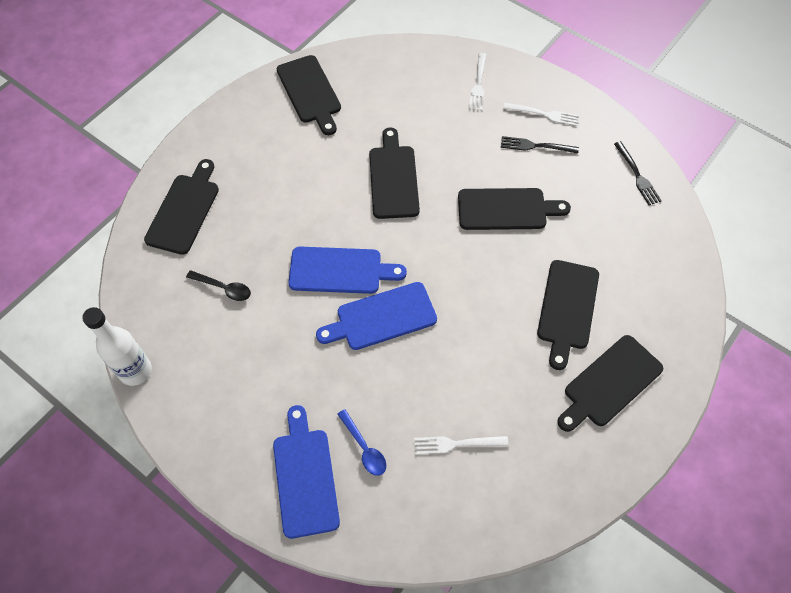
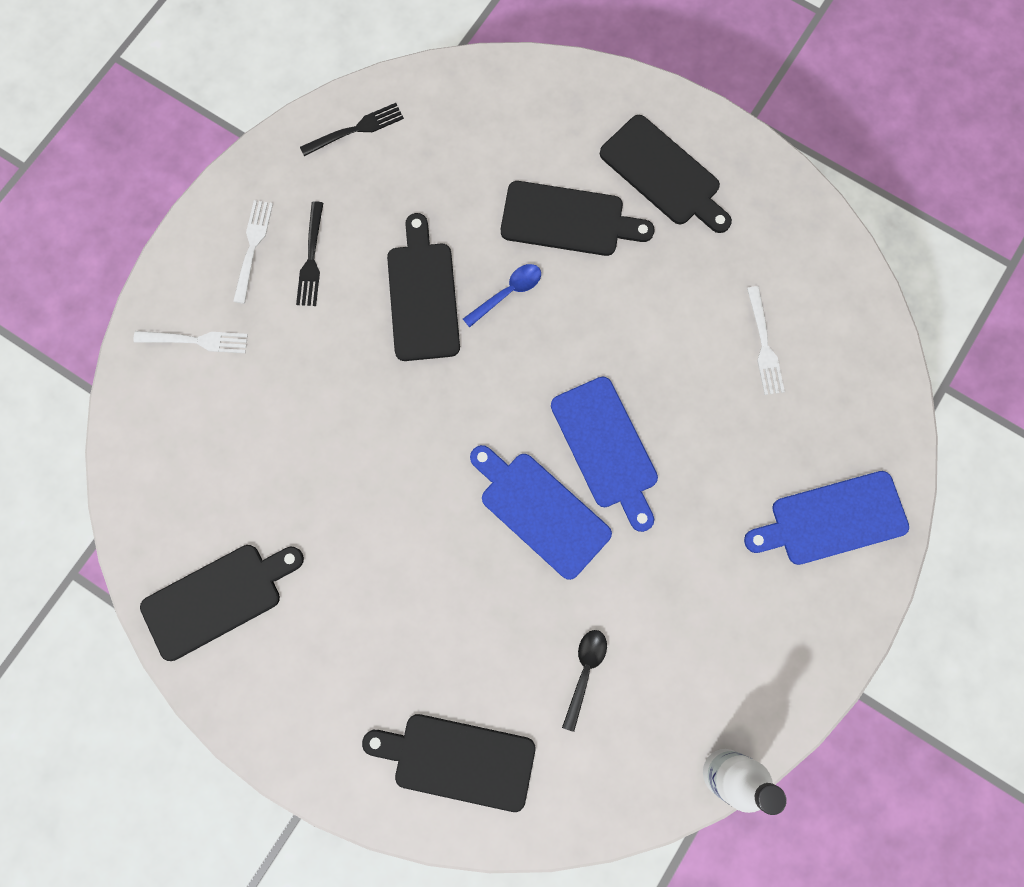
camera: 95 degrees left, 15 degrees up
blue cutting board [288,247,407,294] -> blue cutting board turned 45 degrees counterclockwise [470,445,612,580]
blue spoon [337,409,386,476] -> blue spoon moved to [463,264,541,328]
black cutting board [369,127,420,219] -> none

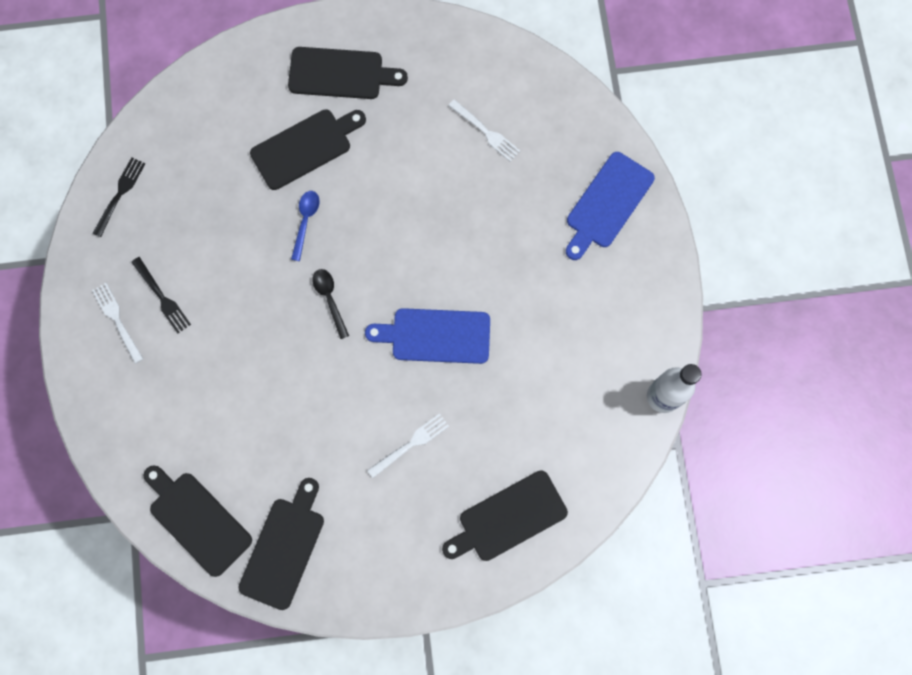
camera: 40 degrees left, 0 degrees up
white fork [133,331,248,353] -> white fork moved to [367,413,449,478]
black cutting board [387,213,460,361] -> black cutting board moved to [144,465,252,577]
blue cutting board [551,377,658,532] -> none
black spoon [562,630,607,732] -> black spoon moved to [313,269,349,339]

